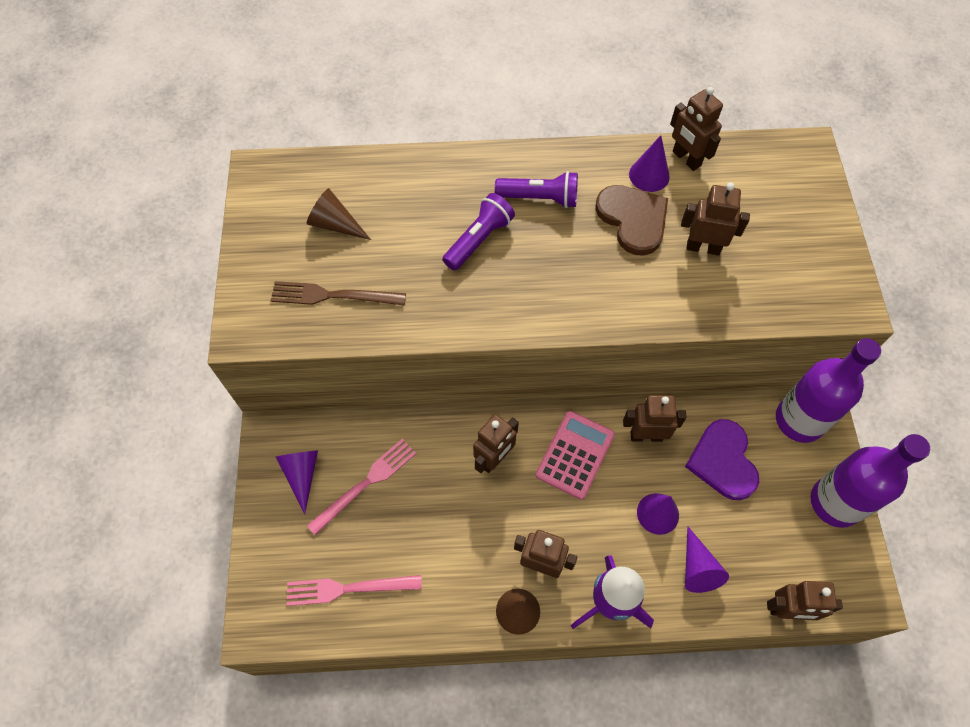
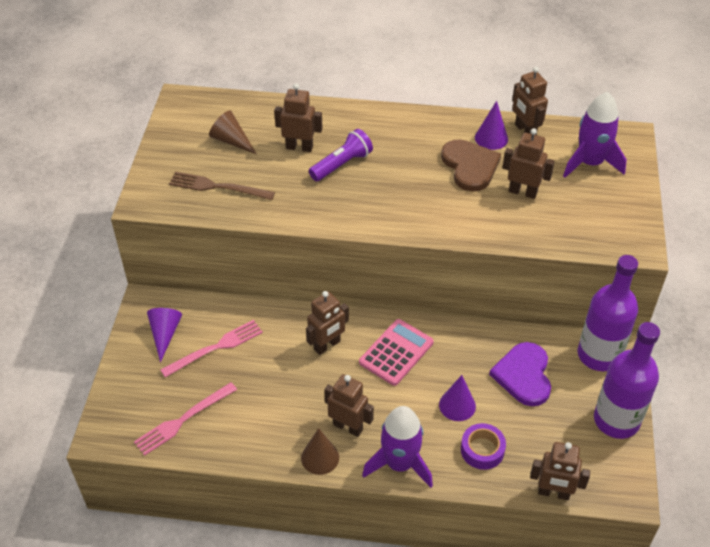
camera: 10 degrees right, 15 degrees down
pink fork [287,575,422,606] -> pink fork turned 45 degrees counterclockwise [134,382,237,456]
purple flashlight [495,171,578,208] -> none
brown robot [623,395,687,442] -> brown robot moved to [274,83,322,152]
purple cone [685,526,729,593] -> purple tape [461,423,506,470]
none -> purple rocket [563,92,627,178]

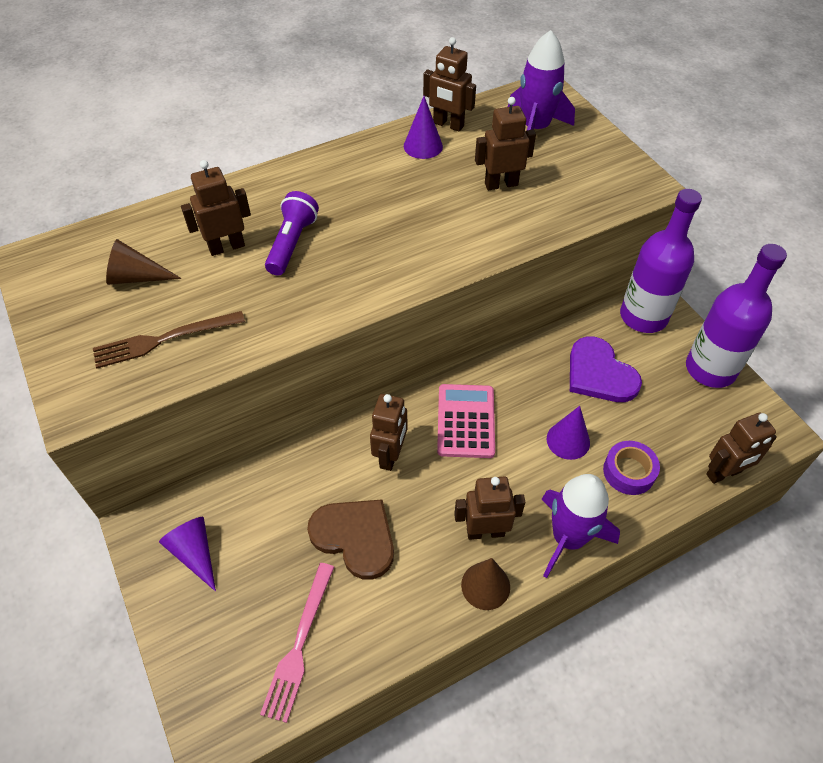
camera: 35 degrees left, 5 degrees up
pink fork [160,320,263,378] -> none
brown heart [441,139,501,192] -> brown heart moved to [307,500,394,580]

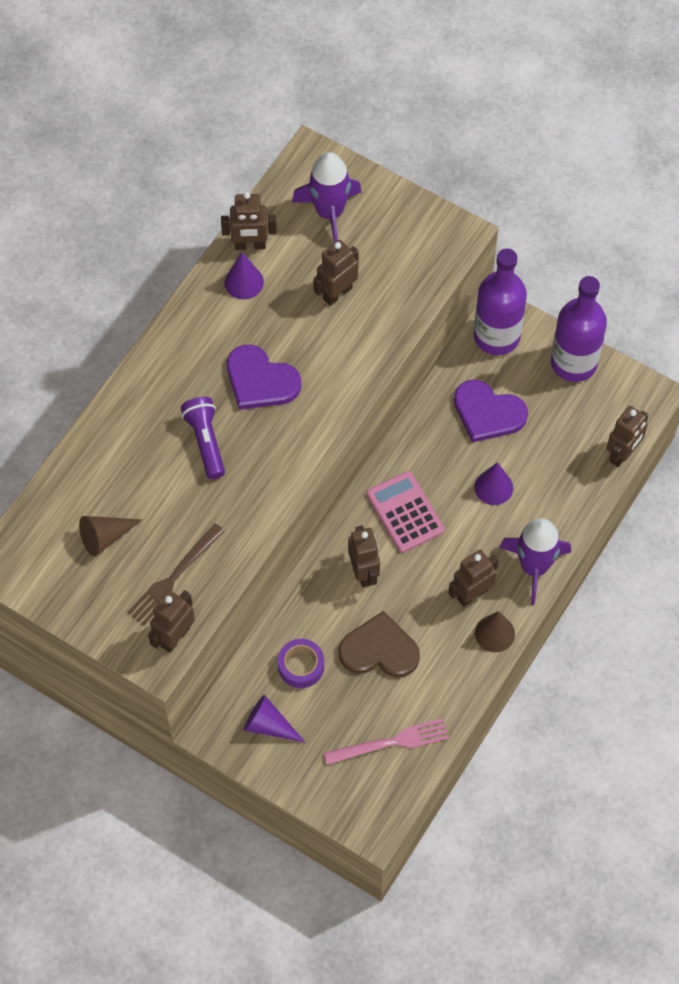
camera: 30 degrees left, 10 degrees up
brown robot [181,160,251,256] -> brown robot moved to [148,590,195,653]
pink fork [260,563,334,723] -> pink fork turned 90 degrees counterclockwise [324,719,449,765]
purple tape [603,441,660,495] -> purple tape moved to [278,639,324,688]
none -> purple heart [227,345,301,410]

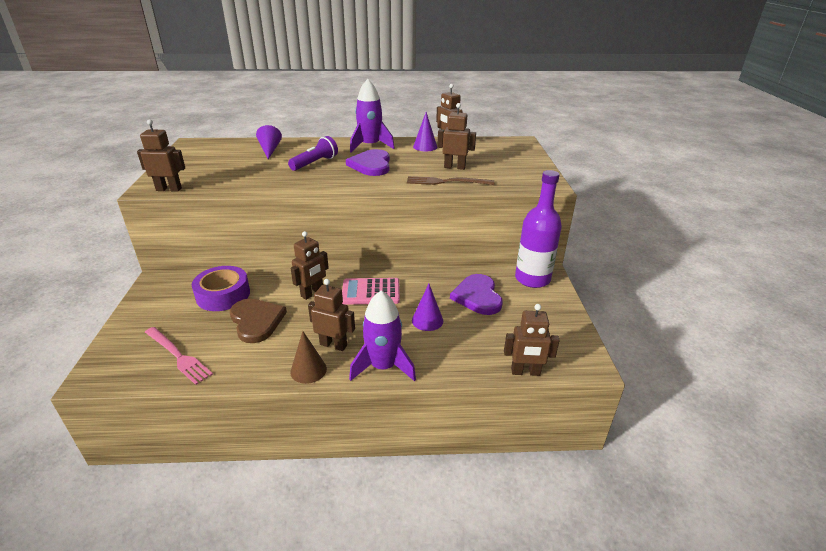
camera: 55 degrees right, 30 degrees down
brown cone [79,516,143,556] -> none
brown fork [127,523,225,626] -> brown fork moved to [407,176,494,185]
purple cone [244,695,305,742] -> purple cone moved to [256,125,282,159]
purple tape [278,639,324,688] -> purple tape [192,266,250,311], size x1.51
purple rocket [292,152,362,243] -> purple rocket moved to [350,79,395,152]
pink calculator [366,471,445,553] -> pink calculator turned 120 degrees counterclockwise [342,278,400,305]
purple bottle [551,276,607,382] -> none

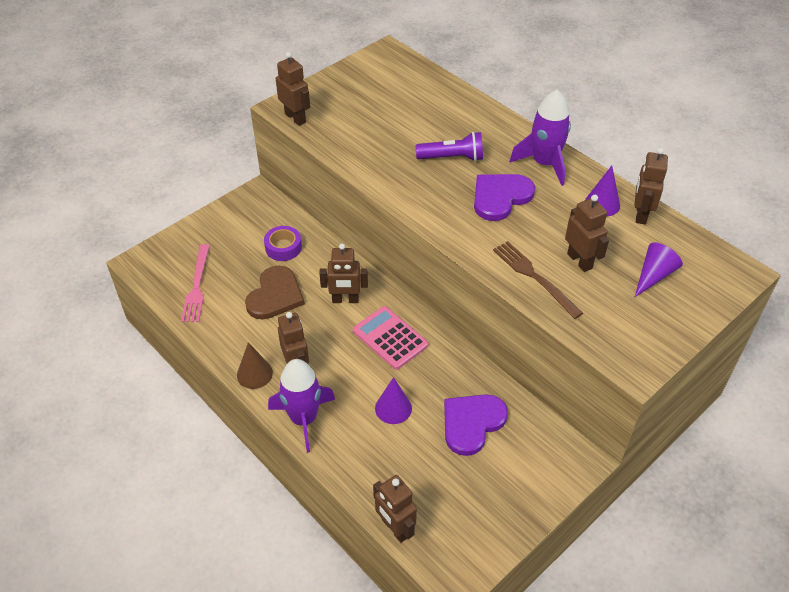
camera: 50 degrees right, 15 degrees up
purple tape [192,266,250,311] -> purple tape [264,226,302,261], size x0.66
purple cone [256,125,282,159] -> purple cone moved to [635,242,683,297]
purple bottle [515,170,562,288] -> none

